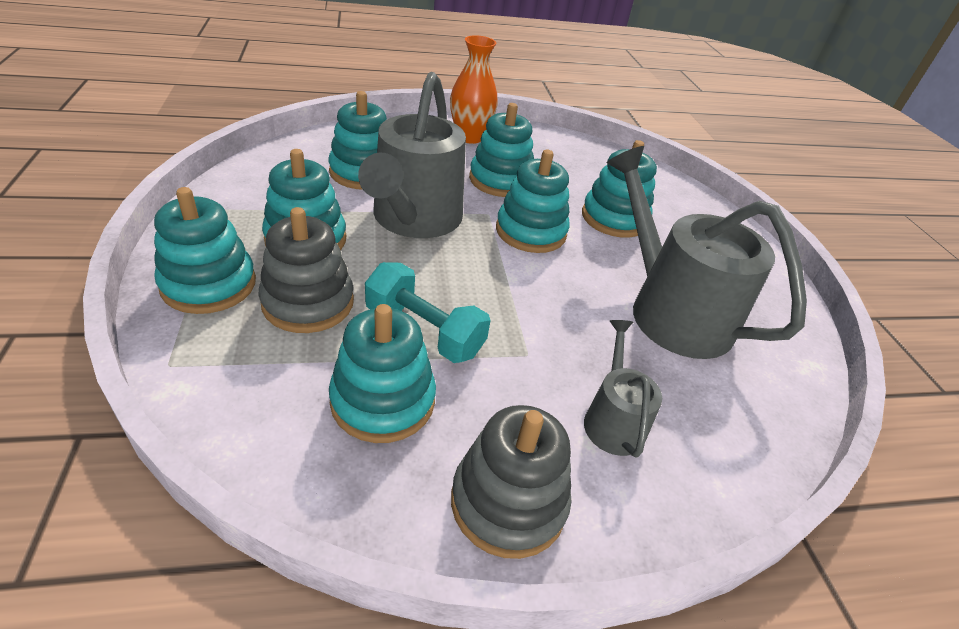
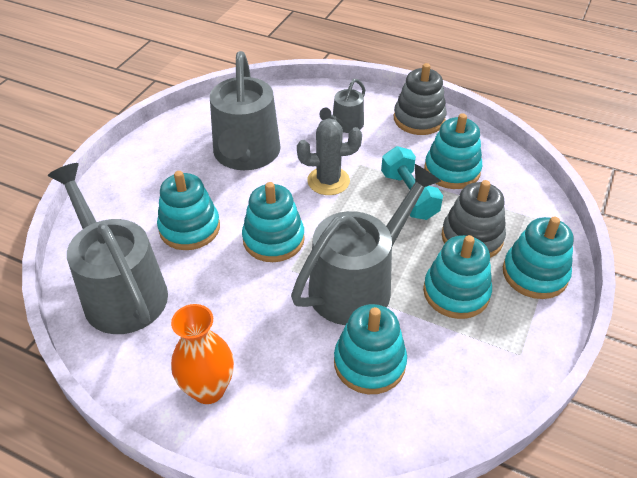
camera: 140 degrees left, 5 degrees up
turquoise stacking toy [469,103,534,197] -> none
none -> grey watering can [48,163,168,334]
none -> grey cactus [297,118,362,195]

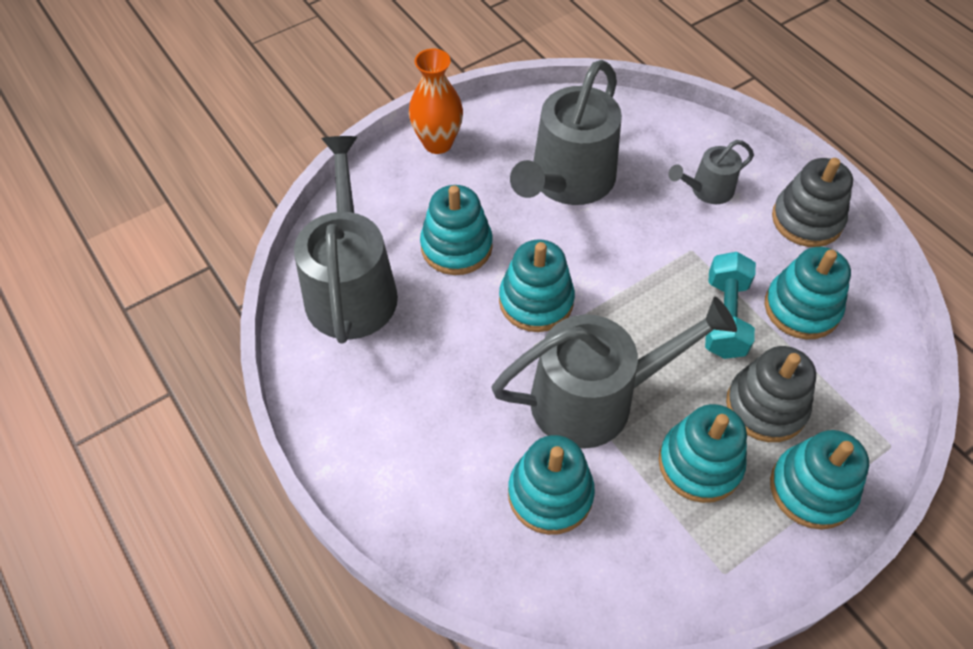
camera: 30 degrees right, 10 degrees up
orange vase [171,304,234,404] -> orange vase moved to [409,49,463,154]
grey cactus [297,118,362,195] -> none

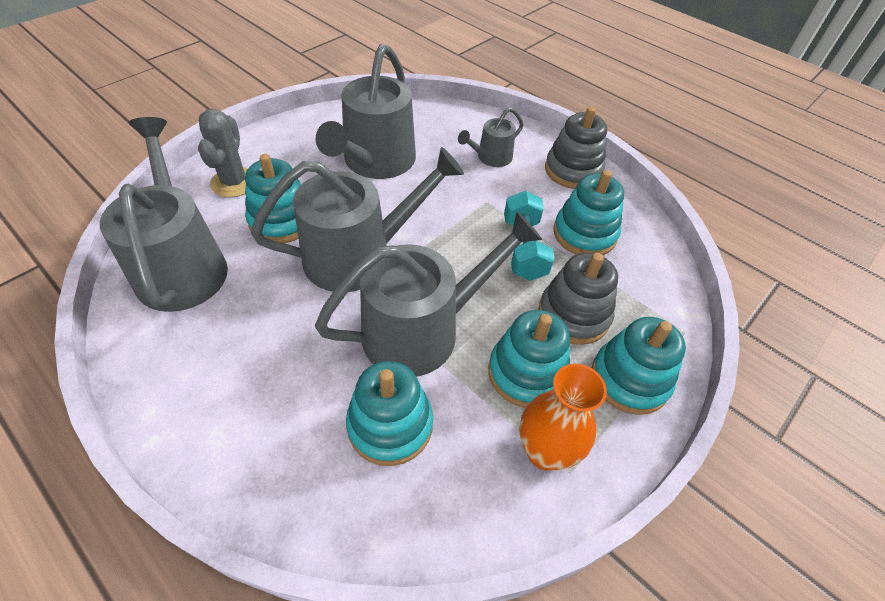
camera: 15 degrees left, 5 degrees down
orange vase [409,49,463,154] -> orange vase moved to [520,364,607,471]
turquoise stacking toy [499,239,575,332] -> grey watering can [251,147,464,292]
none -> grey cactus [198,109,248,197]

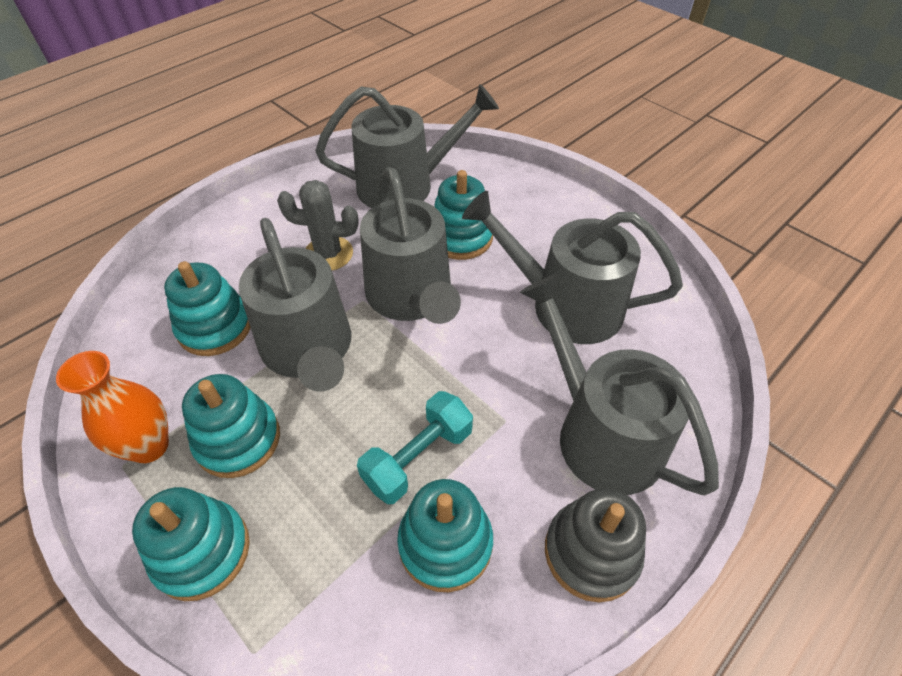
camera: 95 degrees right, 0 degrees up
grey cactus [198,109,248,197] -> grey cactus moved to [277,180,359,271]
grey watering can [458,107,523,167] -> grey watering can [520,274,719,495], size x2.01
turquoise dumbbell [504,190,555,281] -> turquoise dumbbell turned 45 degrees counterclockwise [357,391,473,504]
grey stacking toy [538,253,618,345] -> none

